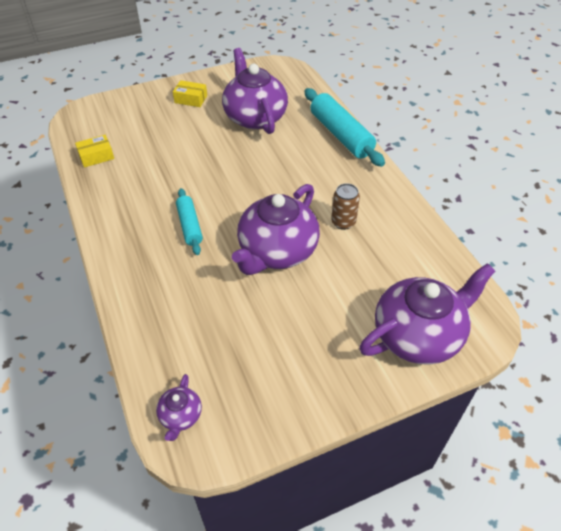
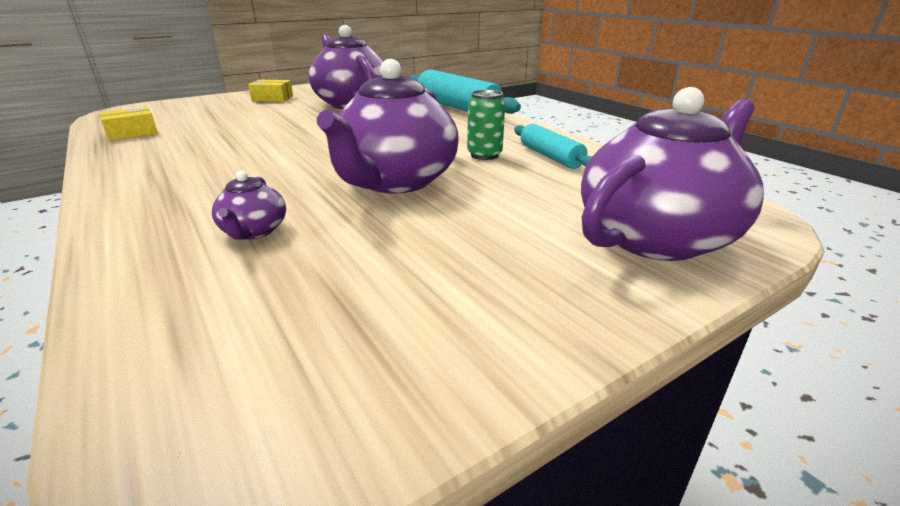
camera: 10 degrees left, 20 degrees down
purple teapot [156,374,202,441] -> purple teapot moved to [212,171,286,240]
turquoise rolling pin [176,188,203,255] -> turquoise rolling pin moved to [514,124,592,169]
brown can [331,183,360,230] -> green can [467,90,505,160]

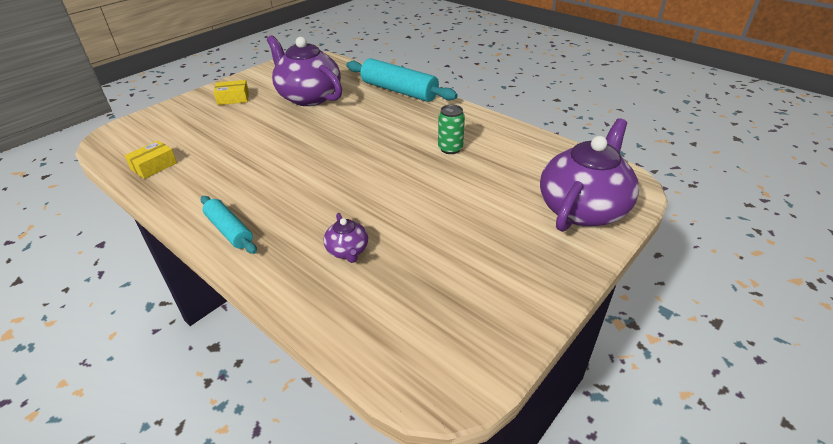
camera: 15 degrees left, 10 degrees up
purple teapot [317,59,459,194] -> none
turquoise rolling pin [514,124,592,169] -> turquoise rolling pin moved to [201,196,257,254]

